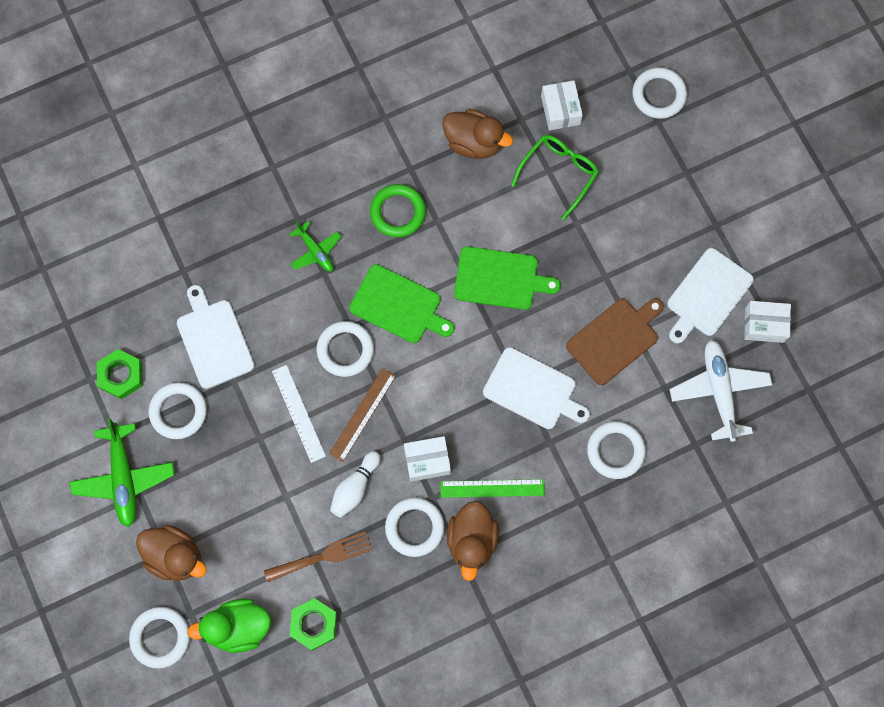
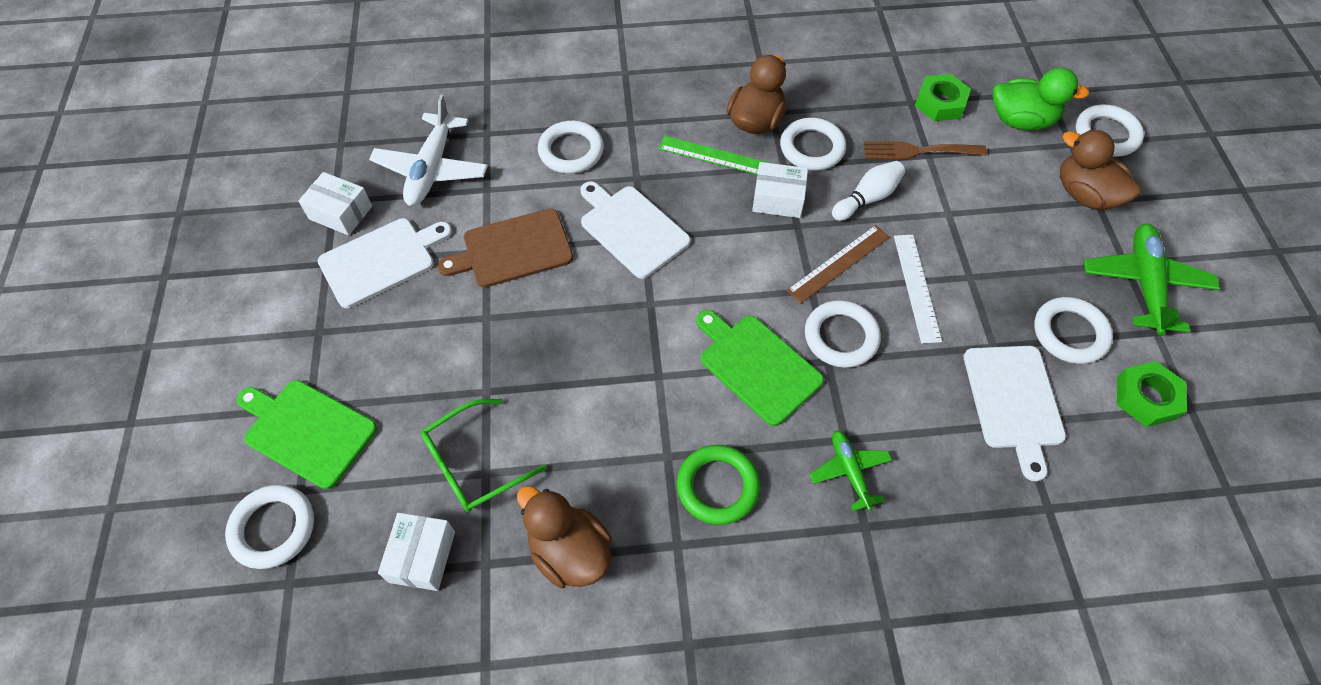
camera: 160 degrees left, 15 degrees down
green cutting board [454,246,561,310] -> green cutting board moved to [237,380,377,490]

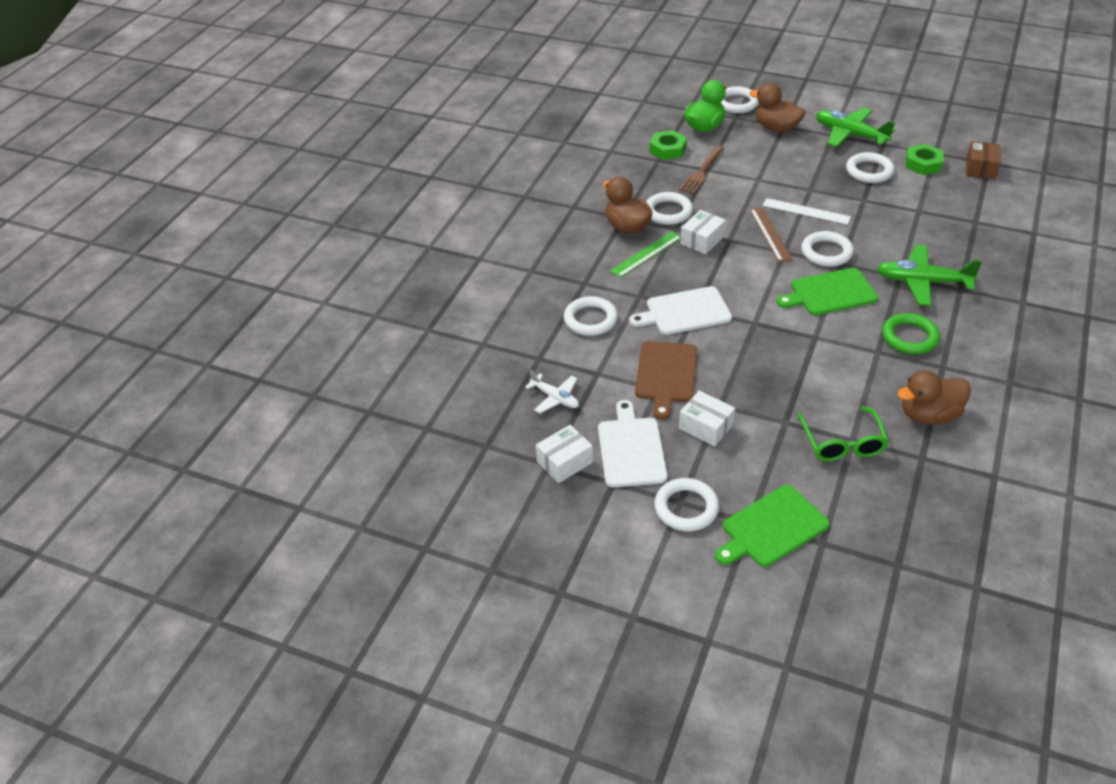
camera: 60 degrees left, 15 degrees down
white ring [225,485,314,569] -> white ring moved to [654,478,719,531]
white plane [369,95,488,206] -> white plane [525,370,579,413], size x0.58
white box [378,513,455,591] -> white box moved to [679,391,735,446]
green plane [810,430,892,511] -> green plane [877,245,982,306], size x1.71
white bowling pin [832,161,905,221] -> none
white cutting board [964,346,1066,481] -> none
brown duck [1060,129,1142,210] -> brown duck turned 45 degrees clockwise [749,83,806,132]
none -> brown box [966,141,1001,179]

